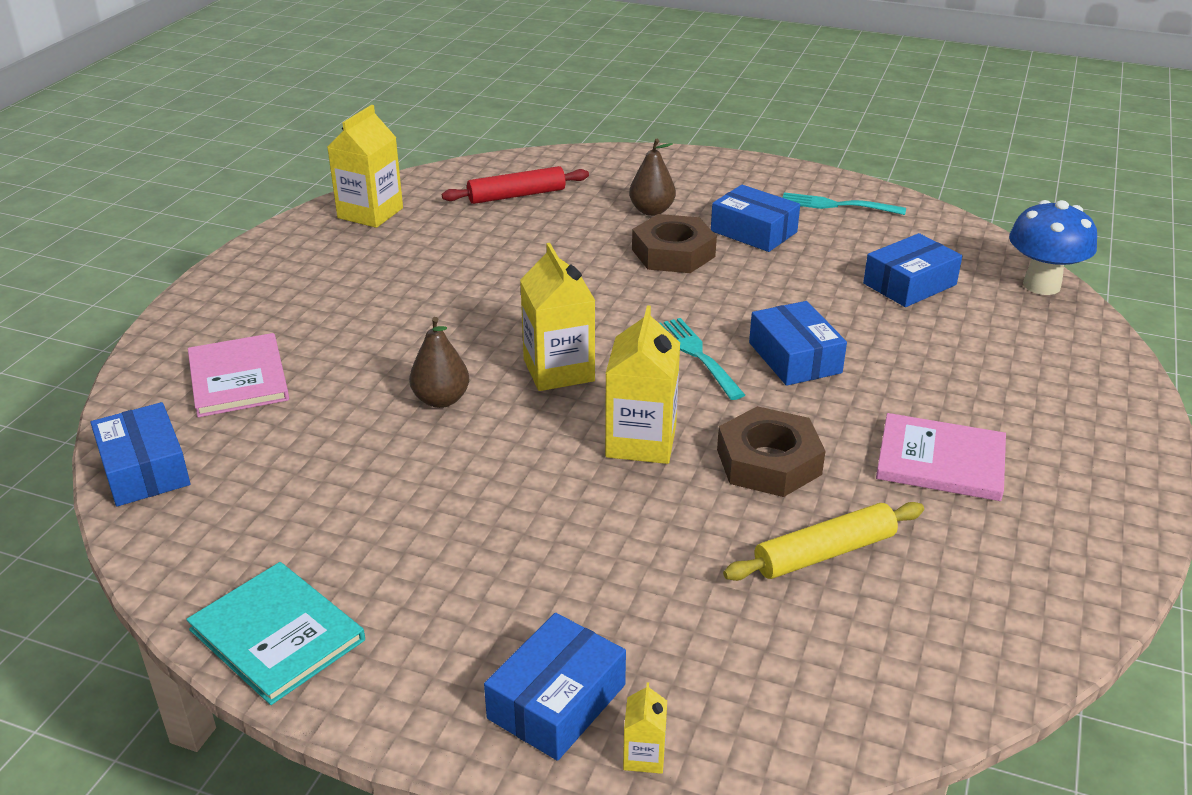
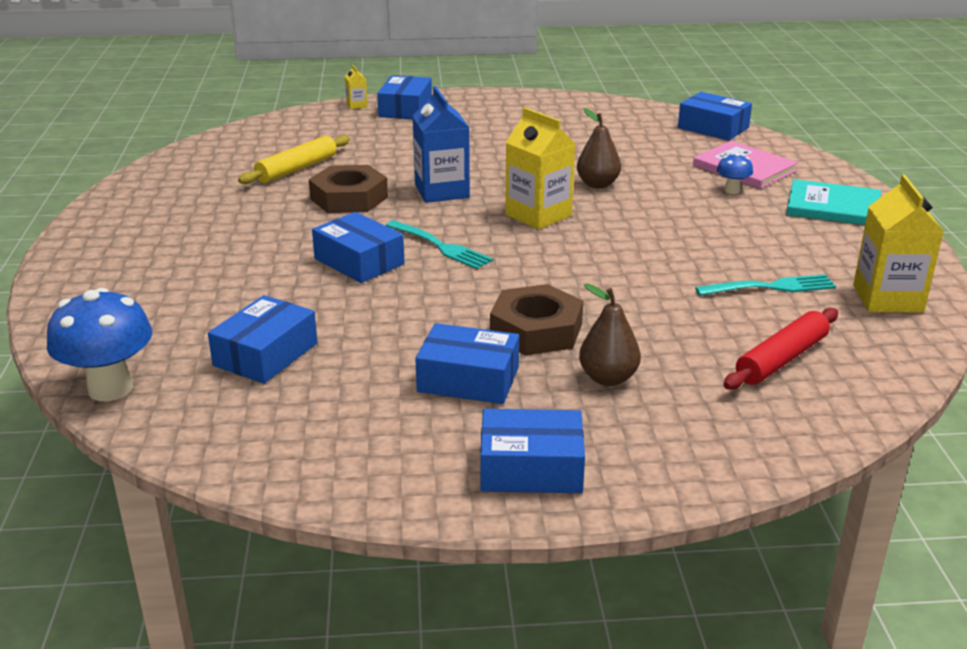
camera: 155 degrees right, 5 degrees down
turquoise book [186,562,365,705] -> turquoise book moved to [786,179,881,225]
yellow carton [605,305,680,464] -> blue carton [413,86,470,203]
turquoise fork [783,192,906,215] -> turquoise fork moved to [695,274,836,296]
pink book [876,413,1006,501] -> none
none -> blue box [480,409,585,493]
none -> blue mushroom [717,153,753,194]

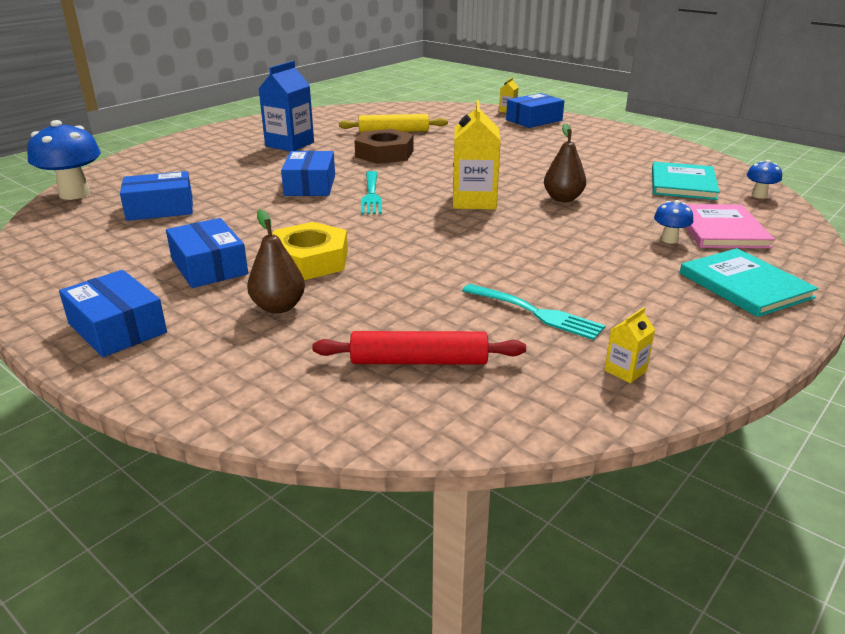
camera: 45 degrees right, 0 degrees up
blue carton [413,86,470,203] -> blue carton moved to [259,61,314,151]
brown nut [490,284,583,355] -> yellow nut [272,222,348,280]
blue box [678,92,752,141] -> blue mushroom [747,160,782,198]
yellow carton [853,175,944,313] -> yellow carton [604,307,655,383], size x0.46
none -> turquoise book [652,162,720,200]

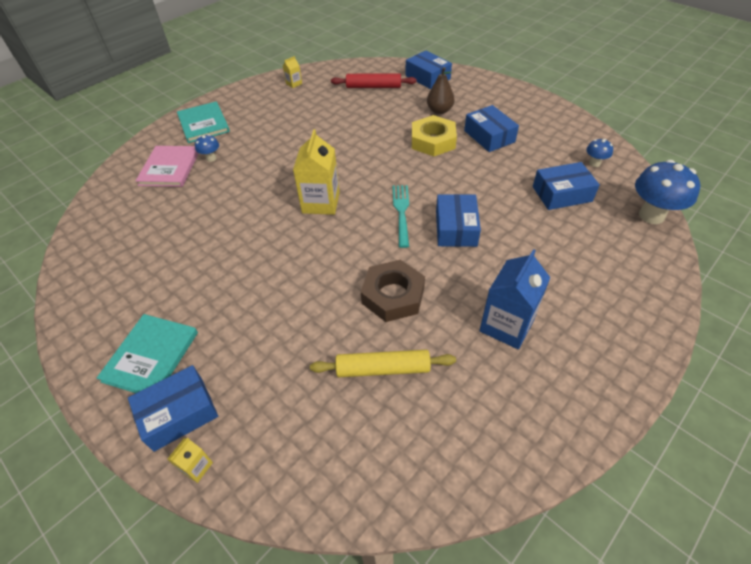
camera: 175 degrees left, 20 degrees up
blue box [59,270,167,357] -> blue box moved to [405,51,452,89]
turquoise fork [462,284,606,340] -> none
brown pear [544,123,586,202] -> none
turquoise book [652,162,720,200] -> turquoise book moved to [97,314,198,393]
blue mushroom [747,160,782,198] -> blue mushroom moved to [586,139,613,167]

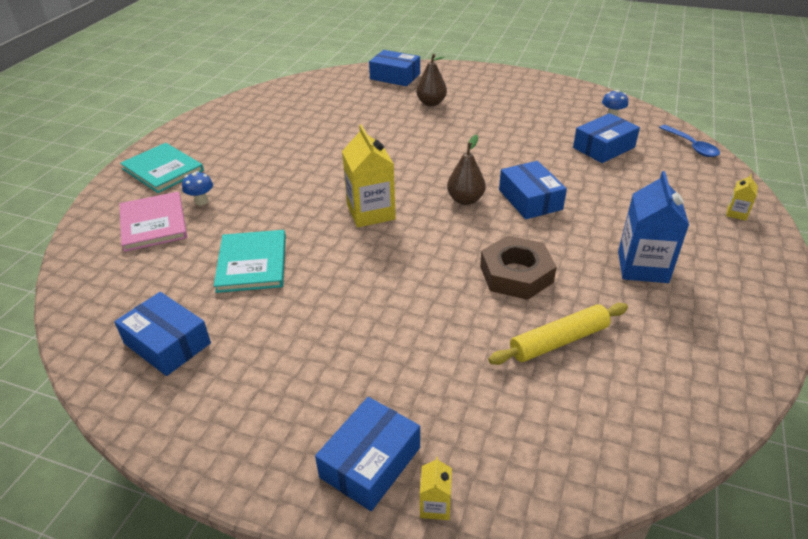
camera: 25 degrees left, 10 degrees down
turquoise book [97,314,198,393] -> turquoise book moved to [214,230,286,293]
yellow carton [283,56,302,88] -> yellow carton moved to [726,174,758,221]
red rolling pin [331,73,417,88] -> none
turquoise fork [392,185,409,248] -> brown pear [447,134,486,205]
yellow nut [412,115,457,156] -> none
blue box [464,105,519,152] -> blue box moved to [114,292,211,376]
blue mushroom [635,160,700,224] -> blue spoon [659,125,720,157]

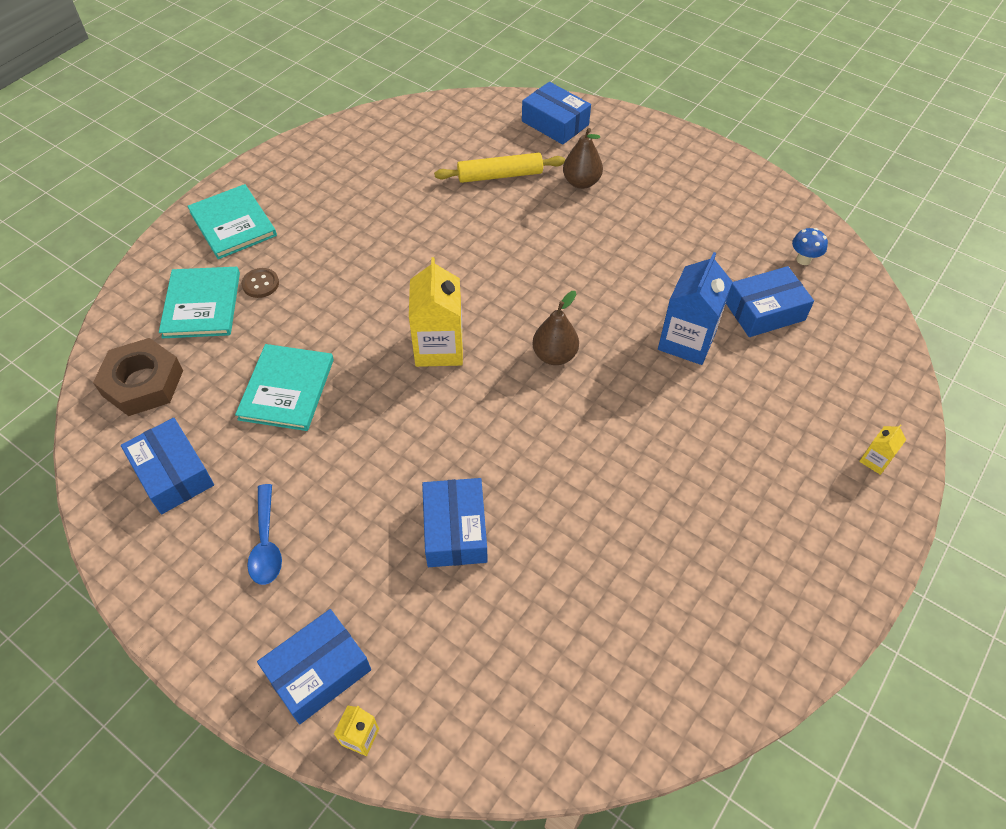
camera: 15 degrees right, 15 degrees up
pink book [120,192,187,252] -> turquoise book [159,267,240,338]
blue mushroom [182,171,213,206] -> brown button [241,268,279,298]
brown nut [480,236,557,300] -> brown nut moved to [93,338,183,416]
yellow rolling pin [489,303,628,365] -> yellow rolling pin moved to [434,153,565,183]
blue box [499,161,567,219] -> blue box moved to [422,478,488,567]
blue carton [618,171,689,283] -> blue carton moved to [658,252,733,365]
blue spoon [659,125,720,157] -> blue spoon moved to [247,484,282,585]

